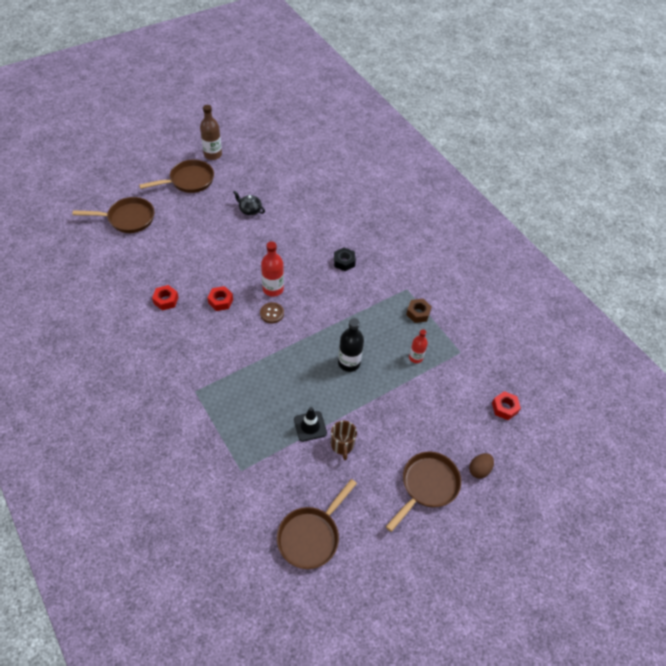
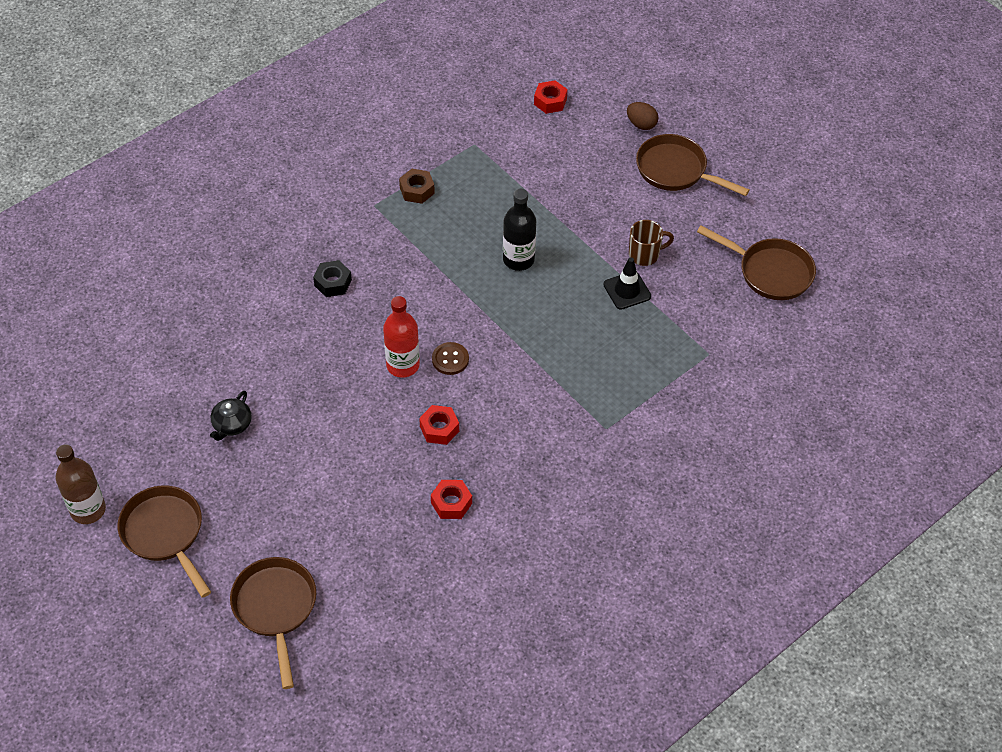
camera: 95 degrees left, 0 degrees up
red bottle [409,329,428,363] -> none

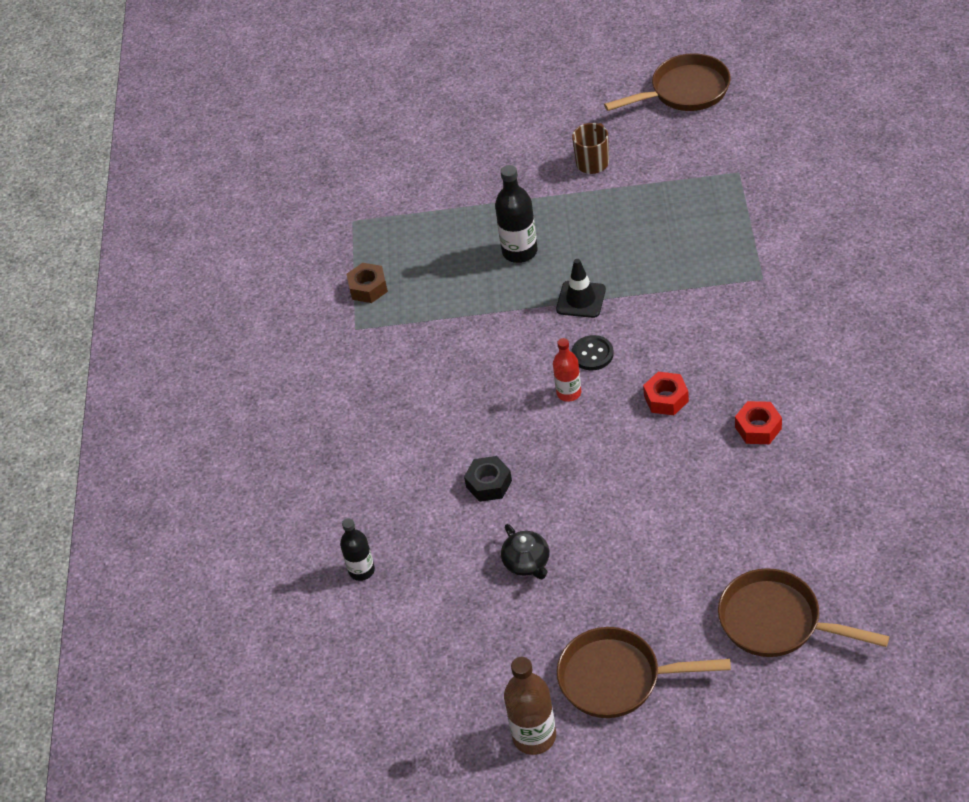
camera: 45 degrees left, 5 degrees down
black nut [313,260,352,297] -> black nut moved to [464,456,512,502]
red bottle [383,296,420,378] -> red bottle [553,338,581,402], size x0.65
brown button [432,342,469,375] -> black button [572,335,614,370]
red nut [534,80,568,114] -> none
black traffic cone [603,257,651,310] -> black traffic cone moved to [556,259,606,318]
brown egg [627,102,658,130] -> none
brown pan [636,134,750,196] -> none
none -> black bottle [340,518,375,581]

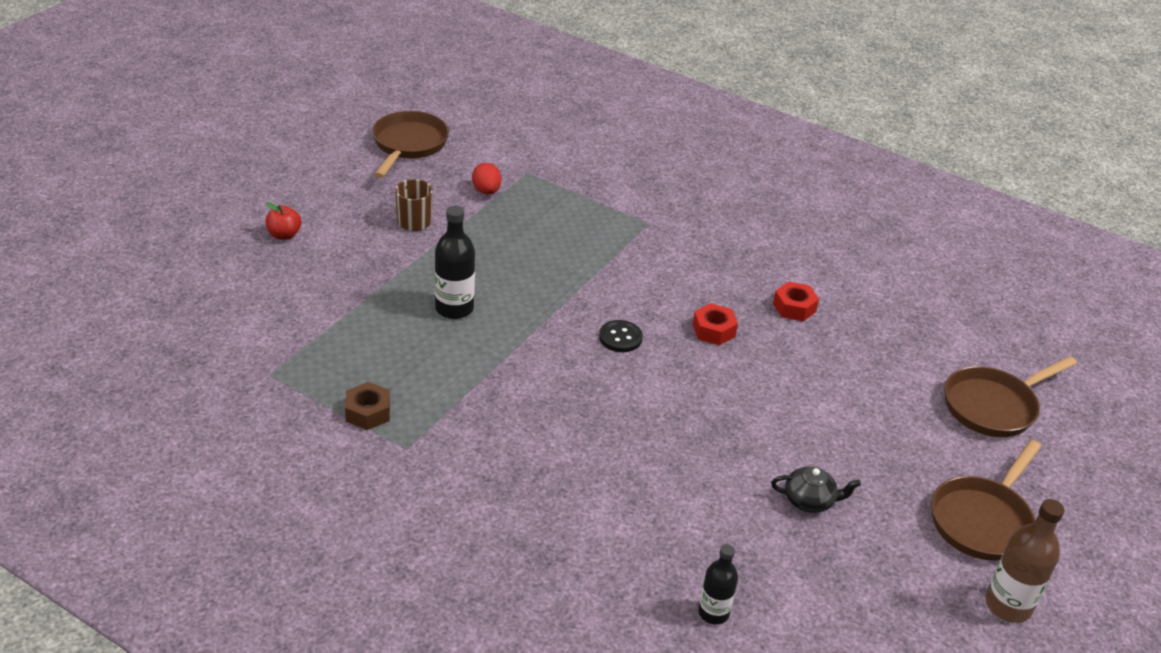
camera: 65 degrees left, 10 degrees down
black nut [464,456,512,502] -> none
red bottle [553,338,581,402] -> none
black traffic cone [556,259,606,318] -> none
none -> red apple [265,202,301,240]
none -> red egg [472,163,501,194]

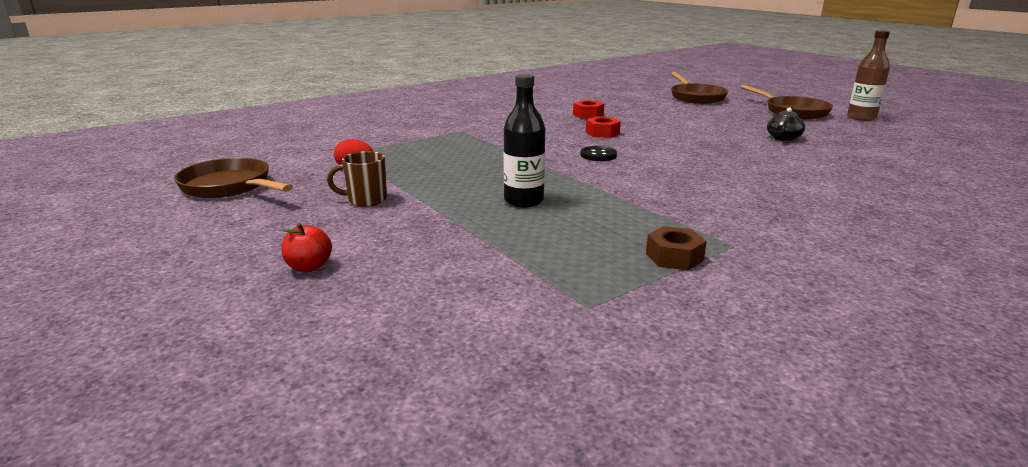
camera: 65 degrees left, 15 degrees down
black bottle [698,544,738,625] -> none

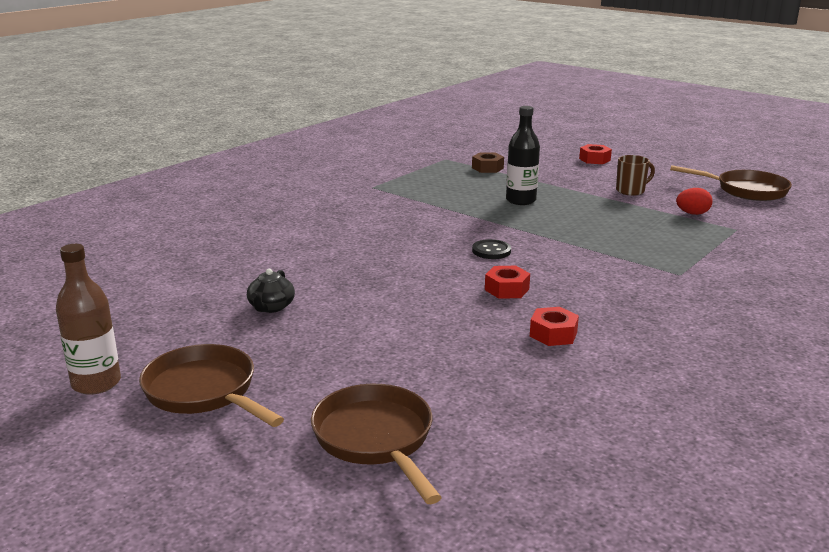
camera: 165 degrees right, 0 degrees up
red apple [282,223,332,272] -> red nut [579,144,612,164]
brown nut [646,226,707,270] -> brown nut moved to [472,152,504,173]

